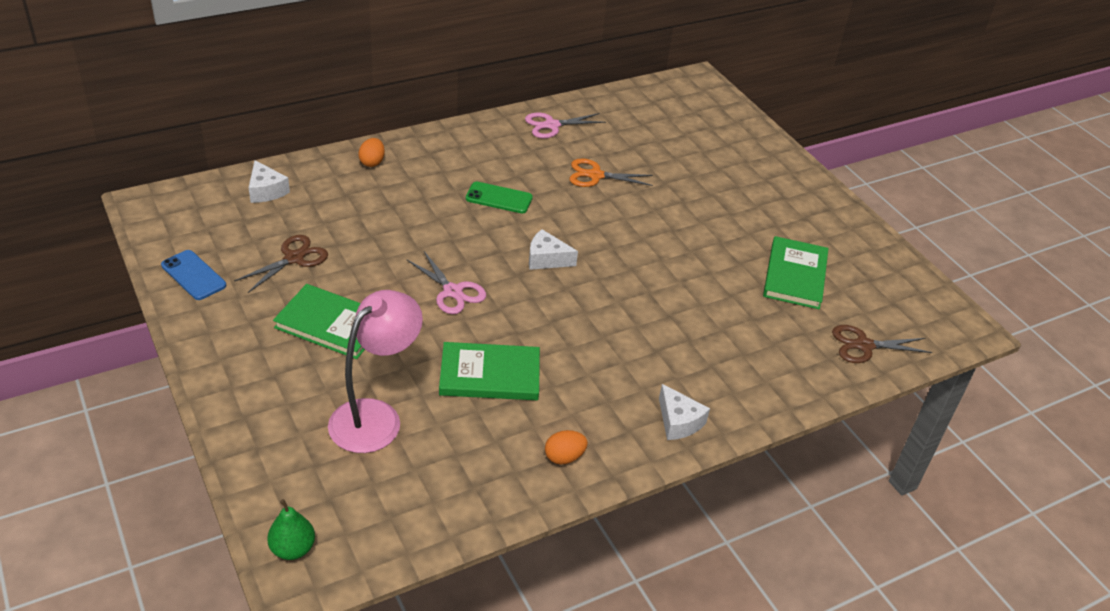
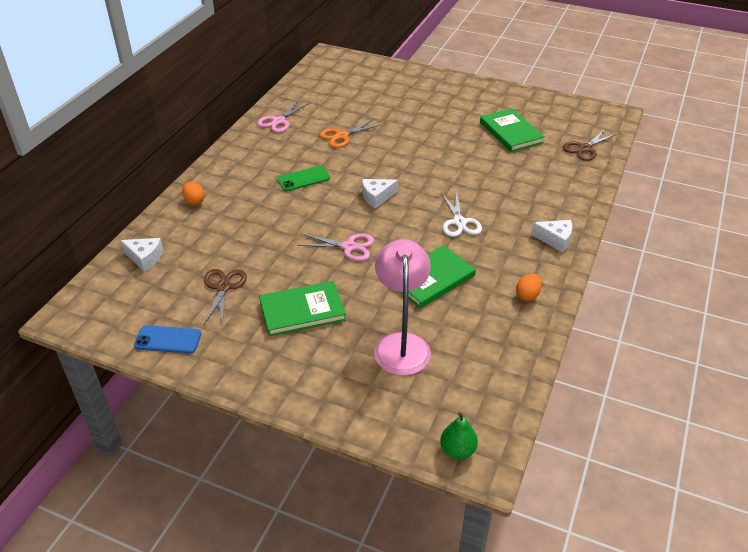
camera: 35 degrees left, 0 degrees up
none -> white scissors [441,192,482,237]

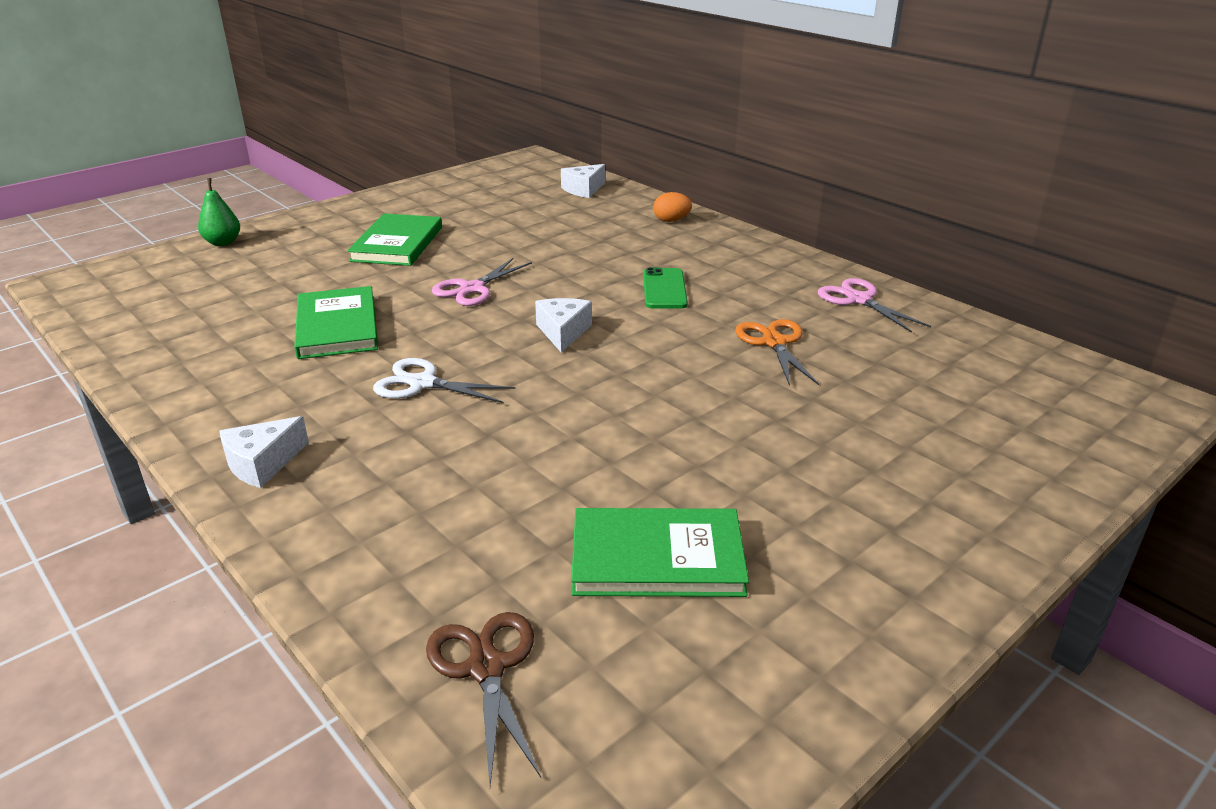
camera: 115 degrees right, 10 degrees down
blue phone [134,325,201,354] -> none
brown scissors [203,269,247,326] -> none
pink lamp [374,239,431,376] -> none
green pear [440,412,478,459] -> green pear moved to [198,178,240,246]
orange egg [516,273,542,301] -> none

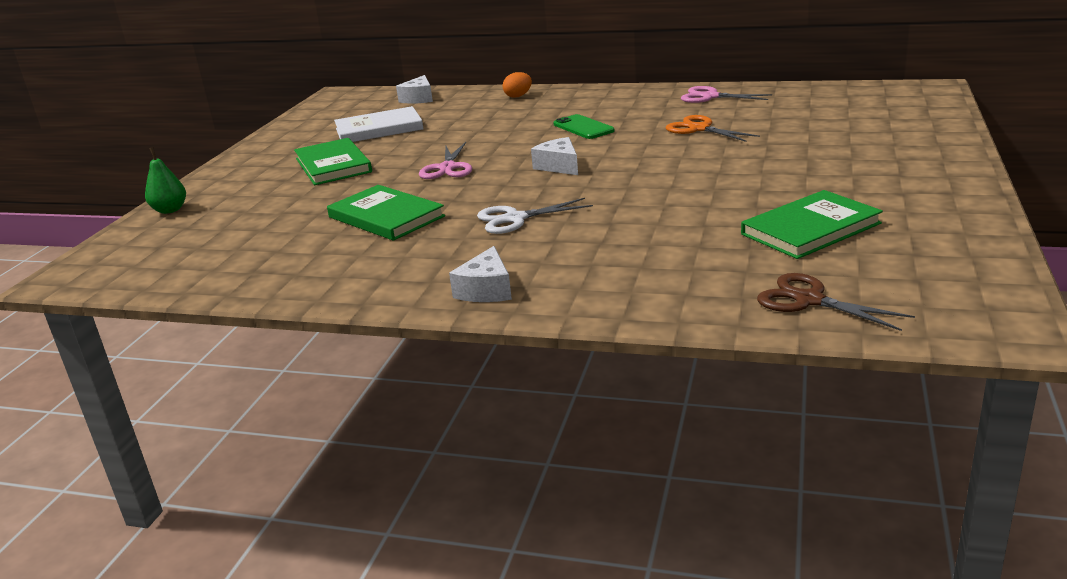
camera: 30 degrees left, 5 degrees down
none -> white book [334,106,424,142]

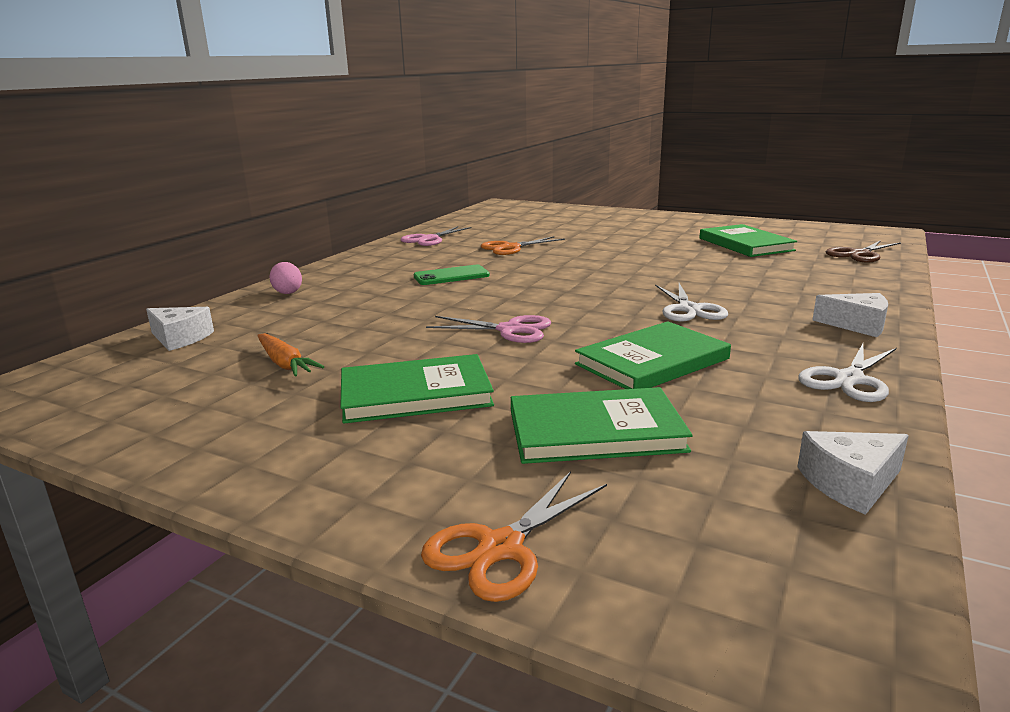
camera: 80 degrees left, 5 degrees down
green pear [145,147,186,214] -> orange scissors [421,471,607,602]
white book [334,106,424,142] -> orange carrot [257,333,324,377]
orange egg [503,72,532,98] -> pink egg [269,262,302,294]
white cheese [531,137,578,175] -> white cheese moved to [797,431,909,515]
none -> green book [511,387,693,464]
none -> white scissors [798,344,897,402]

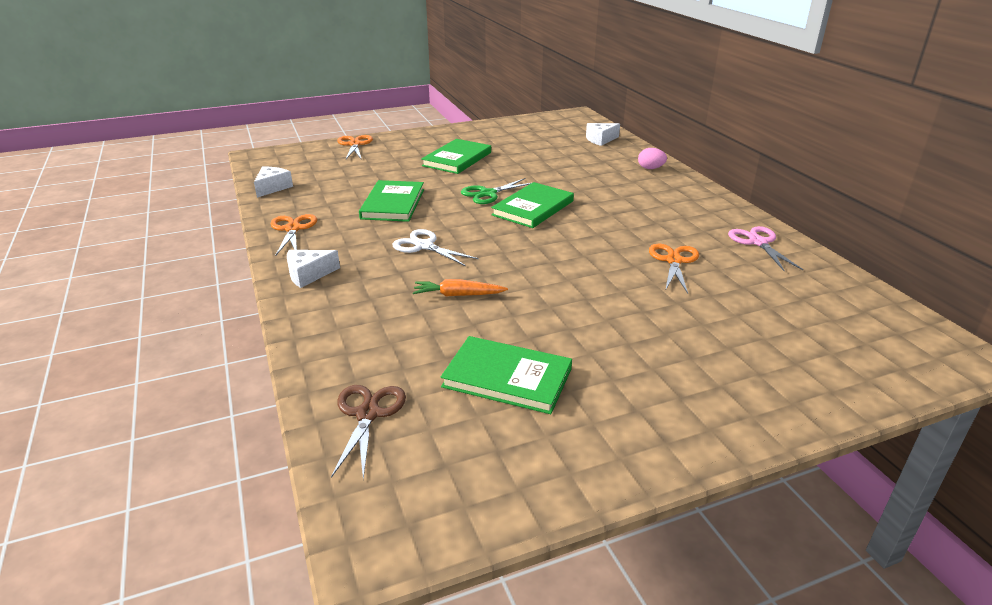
camera: 130 degrees right, 10 degrees up
orange carrot [257,333,324,377] -> orange carrot moved to [413,279,508,296]
green phone [414,265,490,285] -> none
pink scissors [426,315,551,343] -> green scissors [461,178,536,204]
green book [511,387,693,464] -> green book moved to [491,182,574,228]
white scissors [798,344,897,402] -> orange scissors [271,214,317,255]

